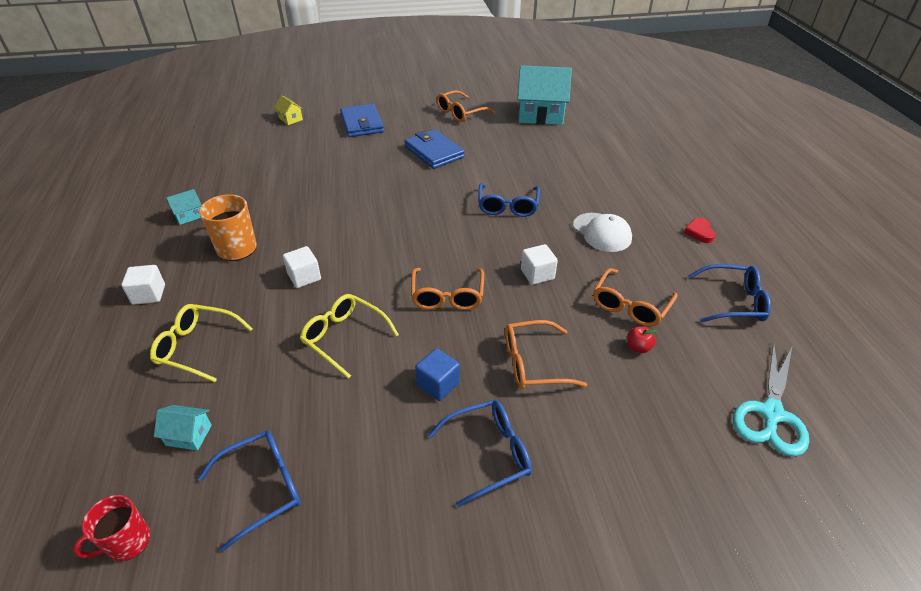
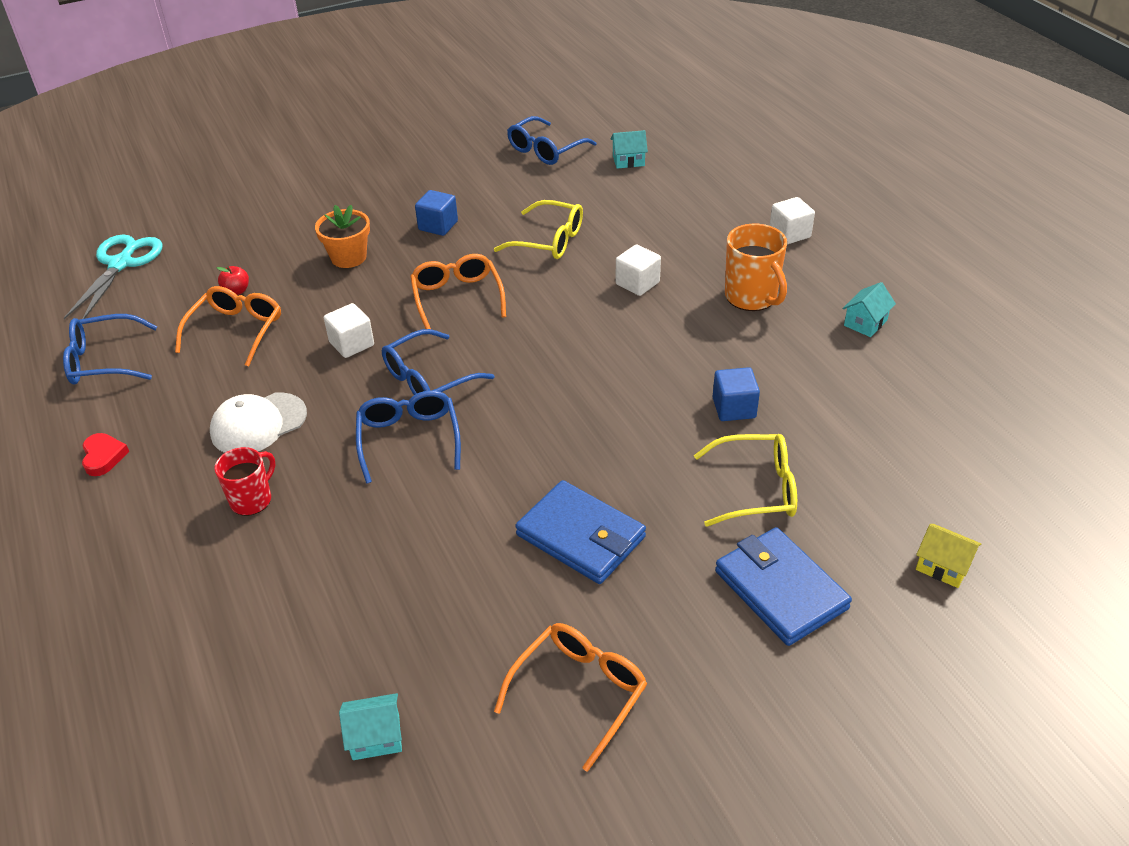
camera: 165 degrees right, 0 degrees up
red mug [73,495,151,561] -> red mug moved to [214,447,275,516]
yellow glasses [150,304,253,382] -> yellow glasses moved to [694,434,797,527]
blue glasses [428,400,532,507] -> blue glasses moved to [382,329,494,395]
orange glasses [505,320,587,389] -> orange flower pot [315,205,370,268]
turquoise house [518,65,572,125] -> turquoise house [339,693,402,760], size x0.44
white cap [573,213,632,252] -> white cap turned 75 degrees counterclockwise [210,393,307,453]
none -> blue cube [713,367,760,421]

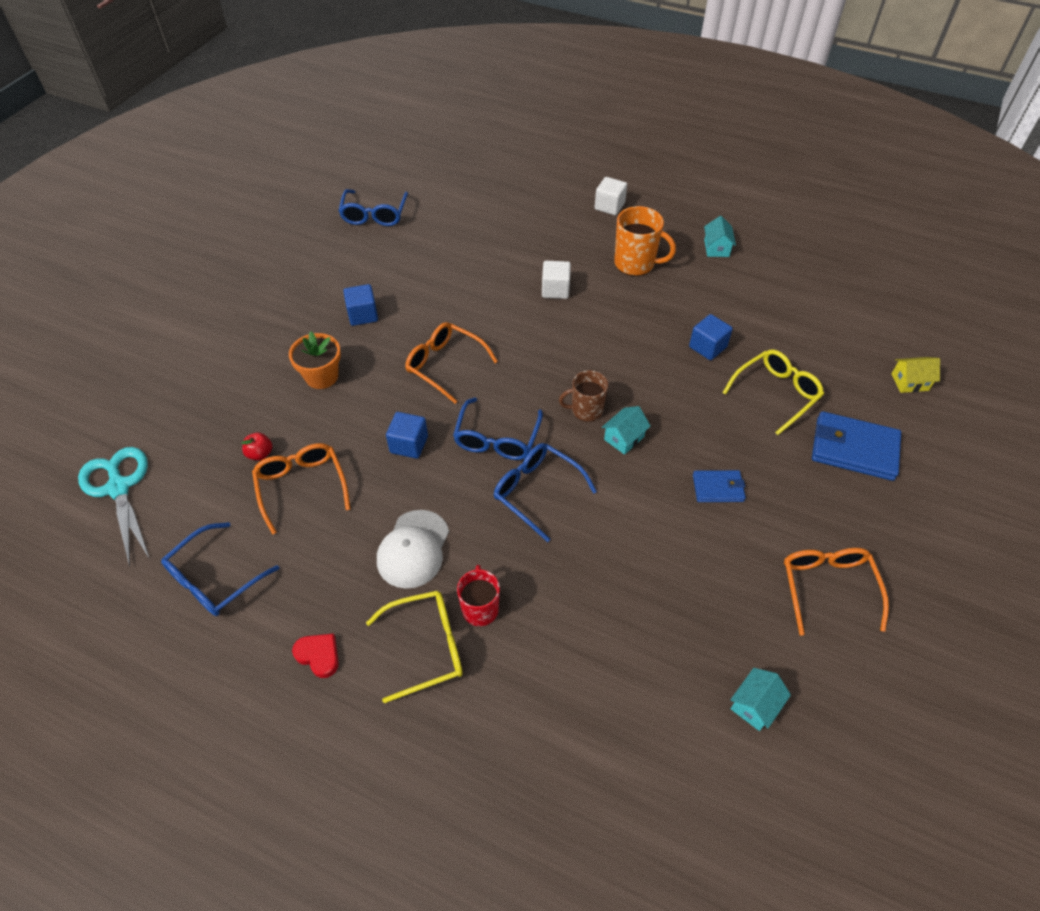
camera: 40 degrees left, 10 degrees up
white cube [324,303,374,358] -> blue cube [386,412,428,459]
yellow glasses [494,200,583,259] -> yellow glasses moved to [366,591,463,703]
blue wallet [515,480,646,584] -> blue wallet [693,470,746,502], size x0.57
turquoise house [611,130,648,169] -> turquoise house moved to [602,406,651,455]
none -> brown mug [559,370,608,422]

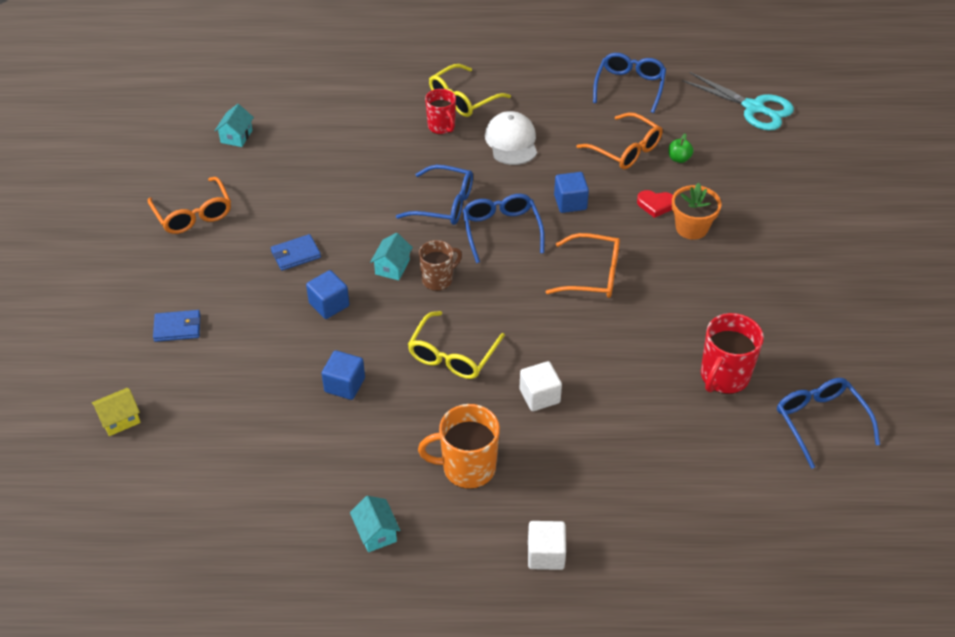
camera: 155 degrees right, 5 degrees down
red apple [241,433,272,461] -> green apple [668,133,694,163]
red heart [292,633,339,678] -> red heart moved to [637,190,673,218]
blue cube [343,284,378,326] -> blue cube moved to [306,270,349,319]
yellow glasses [722,349,824,435] -> yellow glasses moved to [408,311,505,379]
blue wallet [812,411,901,481] -> blue wallet [153,310,201,342], size x0.57
none -> red mug [701,313,764,394]

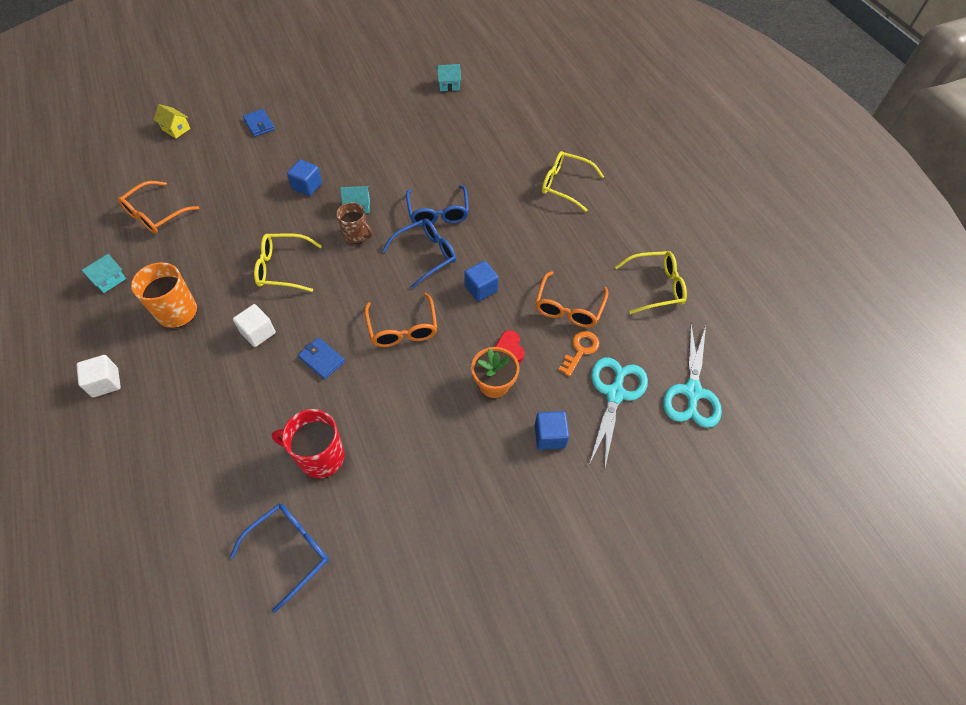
camera: 65 degrees right, 10 degrees up
orange glasses [147,177,231,234] -> orange glasses moved to [118,181,200,234]
blue wallet [271,234,321,271] -> blue wallet moved to [298,338,345,380]
blue cube [321,350,365,400] -> blue cube moved to [535,411,569,450]
red mug [425,89,456,135] -> none
white cap [485,111,537,165] -> none
blue glasses [593,53,666,113] -> yellow glasses [615,251,687,314]
green apple [668,133,694,163] -> orange key [558,331,599,377]
none -> turquoise scissors [590,357,648,467]

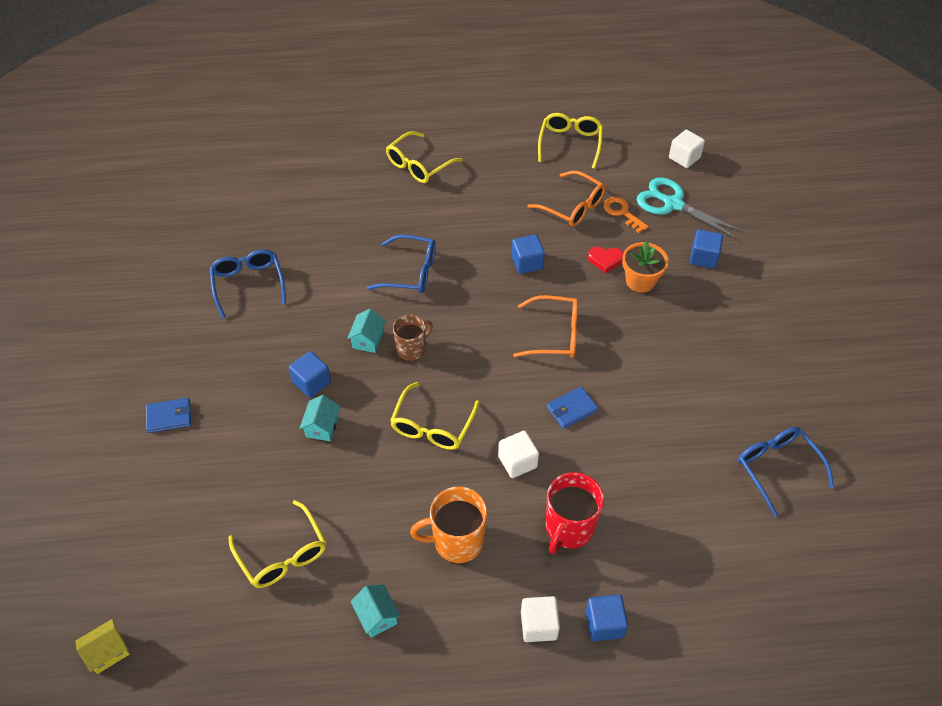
camera: 70 degrees left, 5 degrees down
orange glasses [118,181,200,234] -> yellow glasses [229,500,326,588]
yellow house [154,104,190,138] -> yellow house moved to [76,619,130,674]
red mug [272,409,345,478] -> red mug moved to [546,472,604,554]
blue glasses [382,219,456,289] -> blue glasses moved to [210,249,286,319]
turquoise house [436,64,461,91] -> turquoise house moved to [299,395,340,441]
turquoise scissors [663,324,722,428] -> white cube [669,130,705,168]
none -> blue cube [585,594,628,641]

